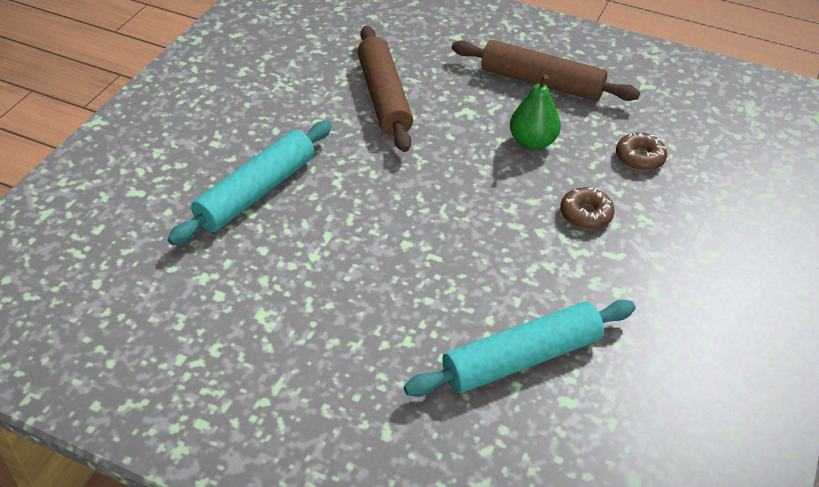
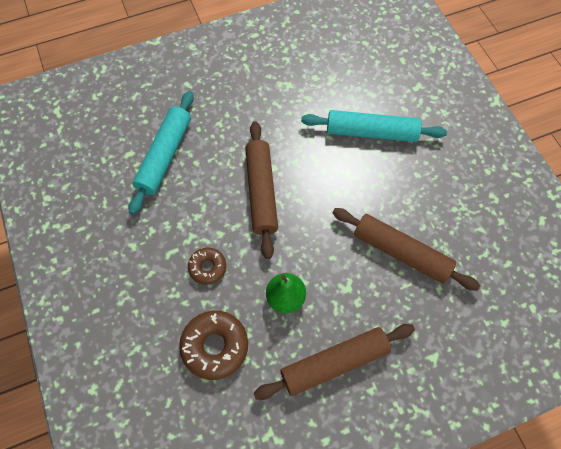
camera: 135 degrees right, 20 degrees up
turquoise rolling pin [168,121,332,245] -> turquoise rolling pin turned 75 degrees counterclockwise [301,110,447,142]
brown donut [616,133,667,171] -> brown donut [179,311,248,380], size x1.67
none -> brown rolling pin [245,121,278,259]

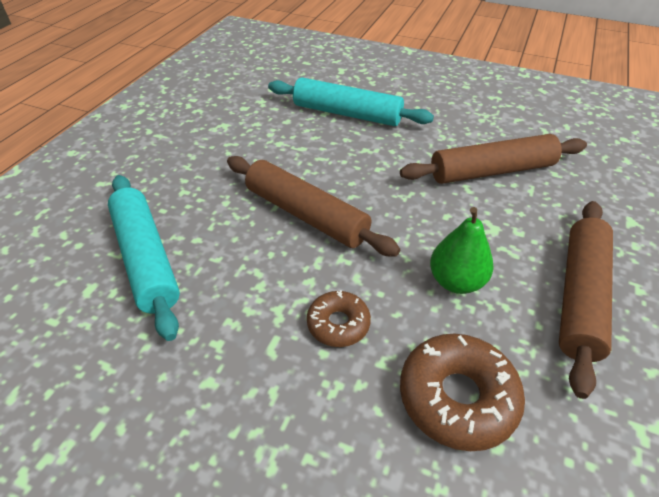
camera: 45 degrees left, 20 degrees down
turquoise rolling pin [301,110,447,142] -> turquoise rolling pin turned 60 degrees clockwise [268,77,434,126]

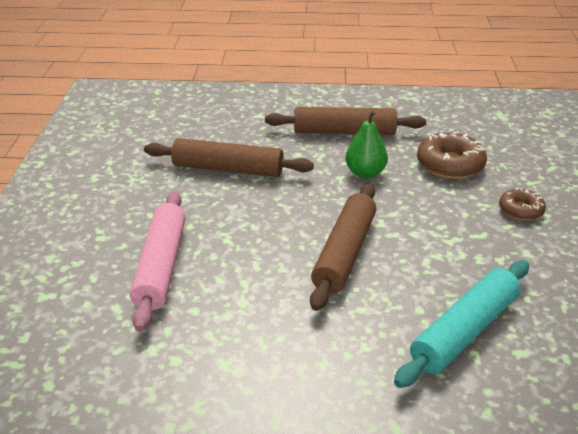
camera: 110 degrees left, 10 degrees down
turquoise rolling pin [268,77,434,126] -> pink rolling pin [130,191,186,332]
brown donut [307,290,371,347] -> brown donut moved to [499,188,546,221]
brown rolling pin [400,134,587,184] -> brown rolling pin turned 45 degrees counterclockwise [144,138,314,177]

